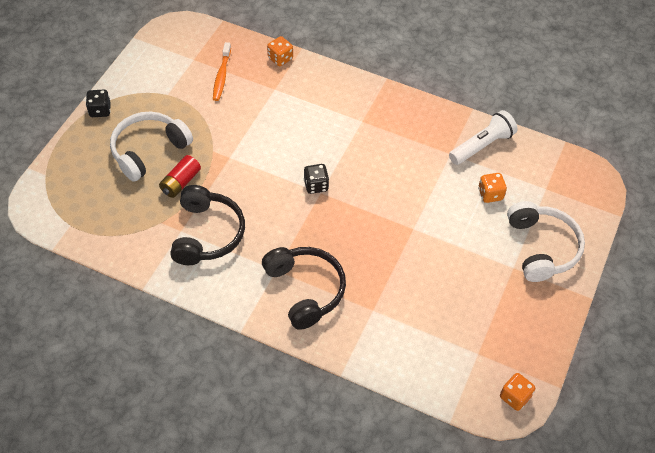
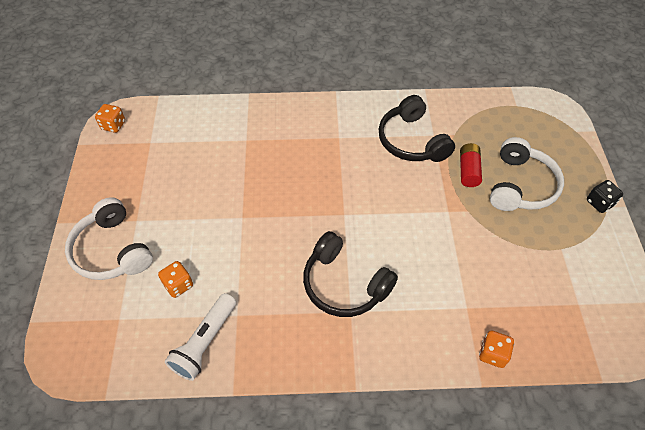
camera: 155 degrees right, 0 degrees up
orange toothbrush [213,42,231,101] -> none
black headphones [262,247,346,330] -> black headphones moved to [303,231,398,317]
black dice [304,164,329,194] -> none

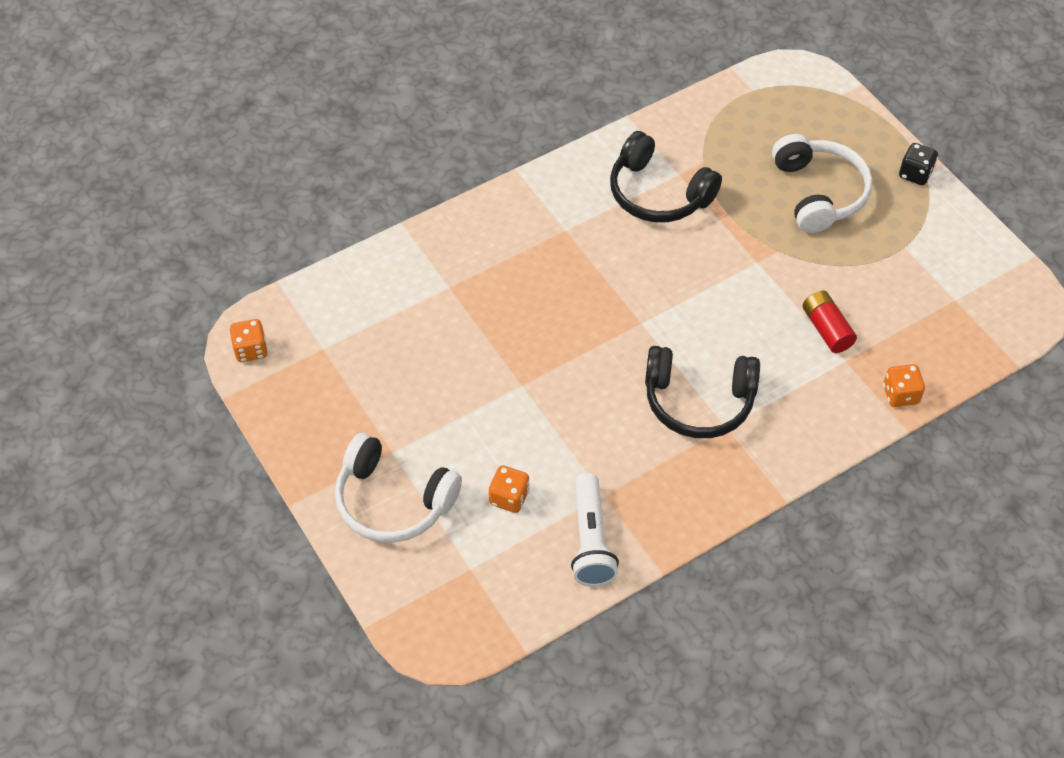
camera: 30 degrees left, 0 degrees up
red battery [460,143,482,187] -> red battery moved to [803,291,857,353]

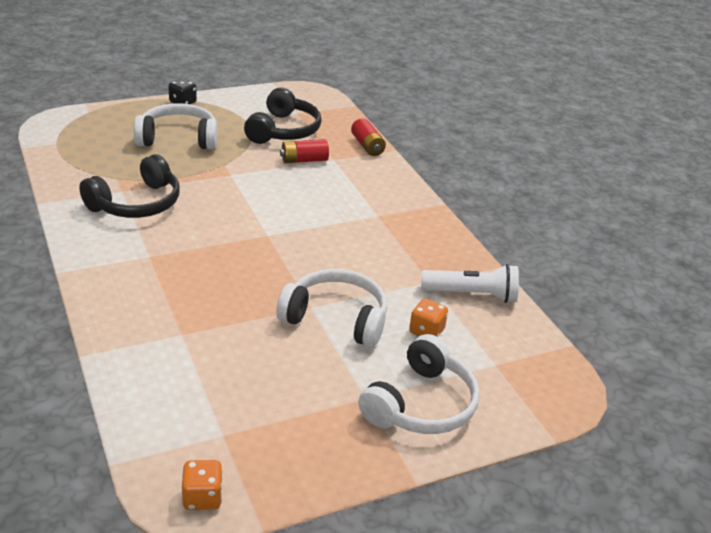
camera: 85 degrees left, 20 degrees down
black headphones [645,346,760,438] -> black headphones moved to [244,88,322,144]
orange dice [883,364,925,407] -> red battery [351,118,386,156]
none -> white headphones [276,269,387,347]

